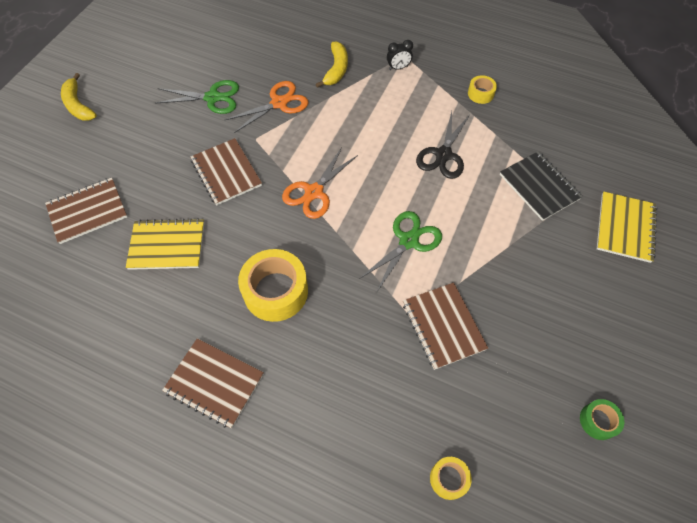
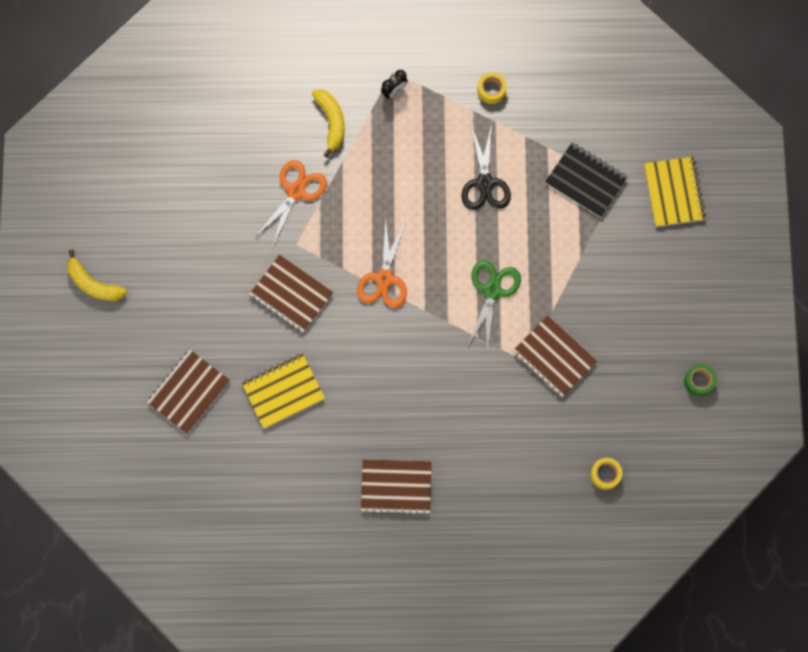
camera: 25 degrees left, 15 degrees up
green scissors [155,80,239,114] -> none
yellow tape [238,249,308,322] -> none

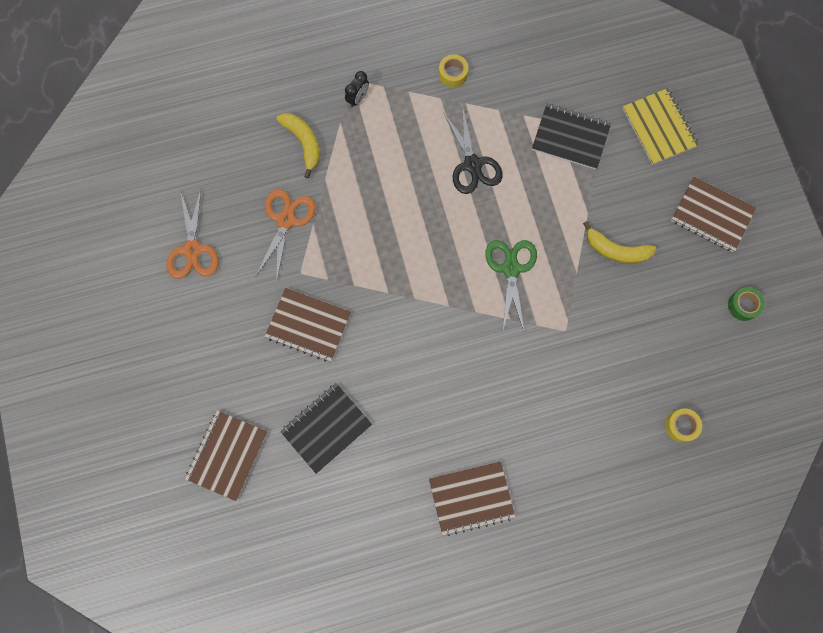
camera: 15 degrees left, 0 degrees up
yellow banana [68,250,127,301] -> yellow banana moved to [583,221,656,263]
yellow notebook [242,353,325,429] -> black notebook [280,383,372,474]
orange scissors [357,219,407,308] -> orange scissors moved to [167,189,218,279]
brown notebook [513,315,597,398] -> brown notebook moved to [671,176,756,252]

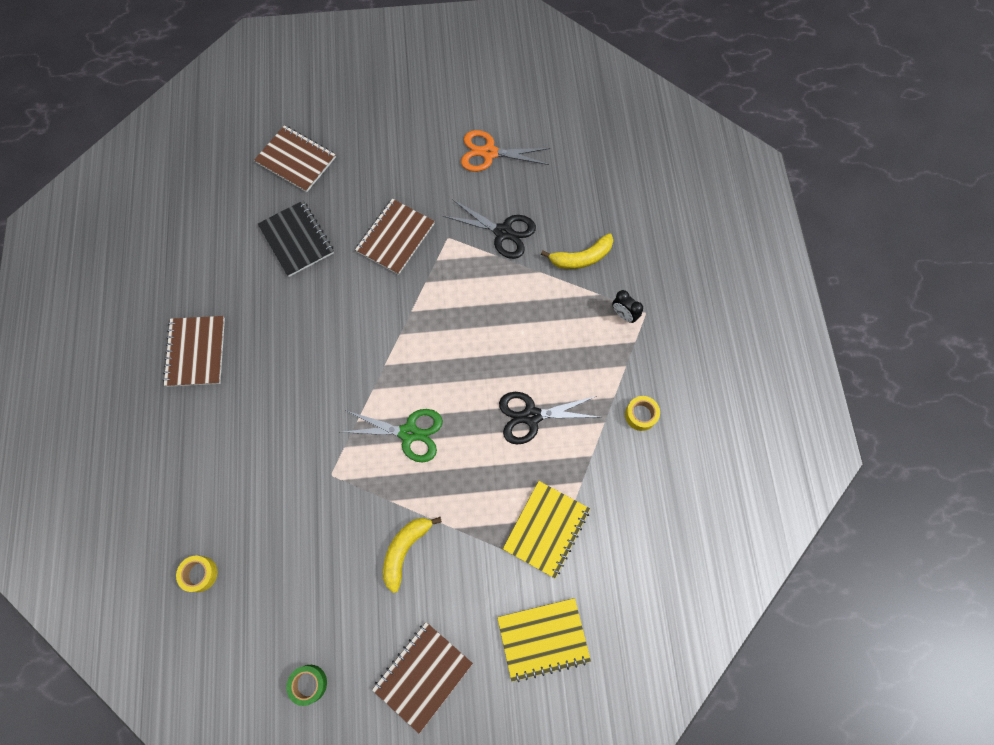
camera: 100 degrees right, 5 degrees down
orange scissors [256,189,316,279] -> black scissors [443,199,536,259]
black notebook [532,104,611,170] -> yellow notebook [503,481,590,578]

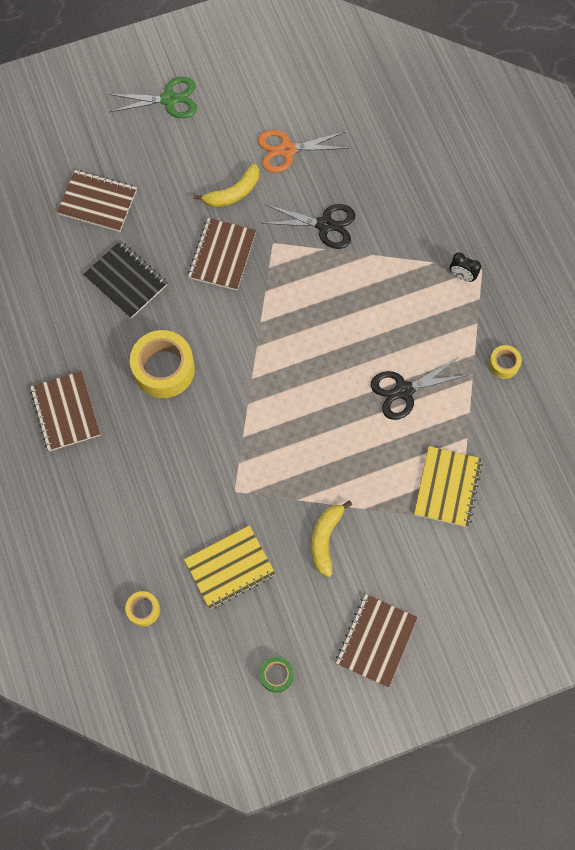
camera: 15 degrees left, 0 degrees up
green scissors [342,409,443,462] -> green scissors moved to [108,77,197,118]
yellow notebook [497,598,591,682] -> yellow notebook moved to [184,525,276,609]
yellow banana [541,233,613,269] -> yellow banana moved to [194,164,259,207]
none -> yellow tape [130,330,195,398]

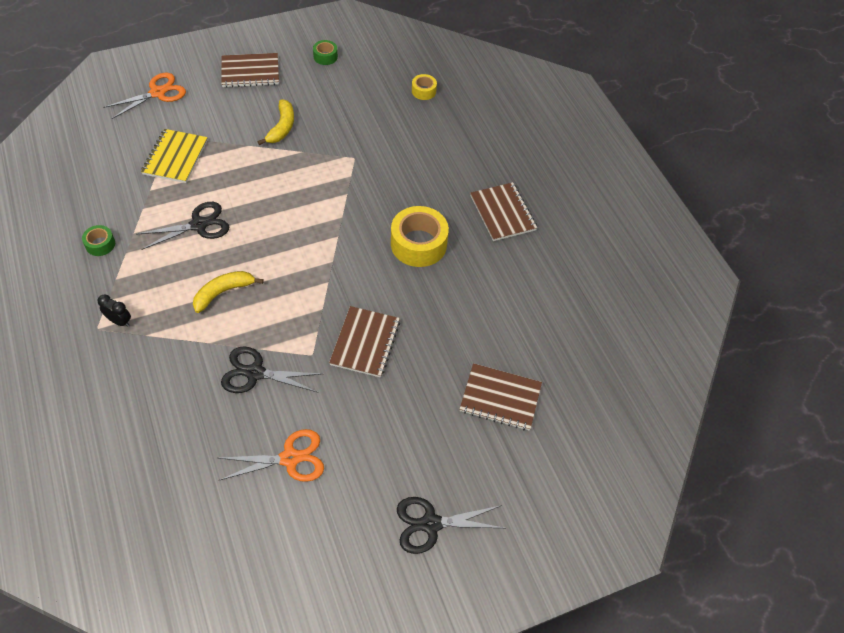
camera: 175 degrees right, 15 degrees down
black notebook [83,241,167,318] -> none
green scissors [108,77,197,118] -> black scissors [397,497,504,554]
yellow notebook [184,525,276,609] -> none
yellow banana [194,164,259,207] -> yellow banana moved to [193,271,264,313]
brown notebook [336,594,418,688] -> brown notebook turned 60 degrees clockwise [221,53,279,88]
yellow tape [488,345,522,379] -> green tape [82,225,115,256]
none -> orange scissors [103,73,186,119]

